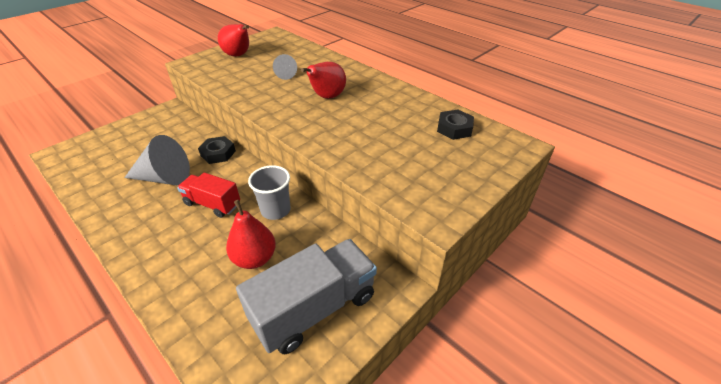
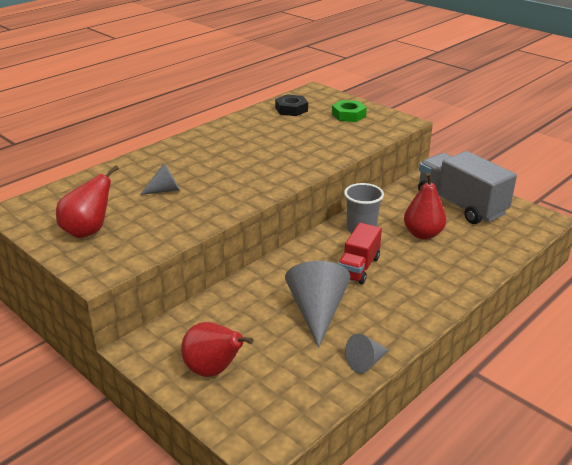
camera: 90 degrees left, 10 degrees down
black nut [198,136,236,164] -> none
red pear [301,62,346,99] -> red pear moved to [181,322,253,377]
none -> green nut [332,100,367,122]
none -> grey cone [345,333,389,374]

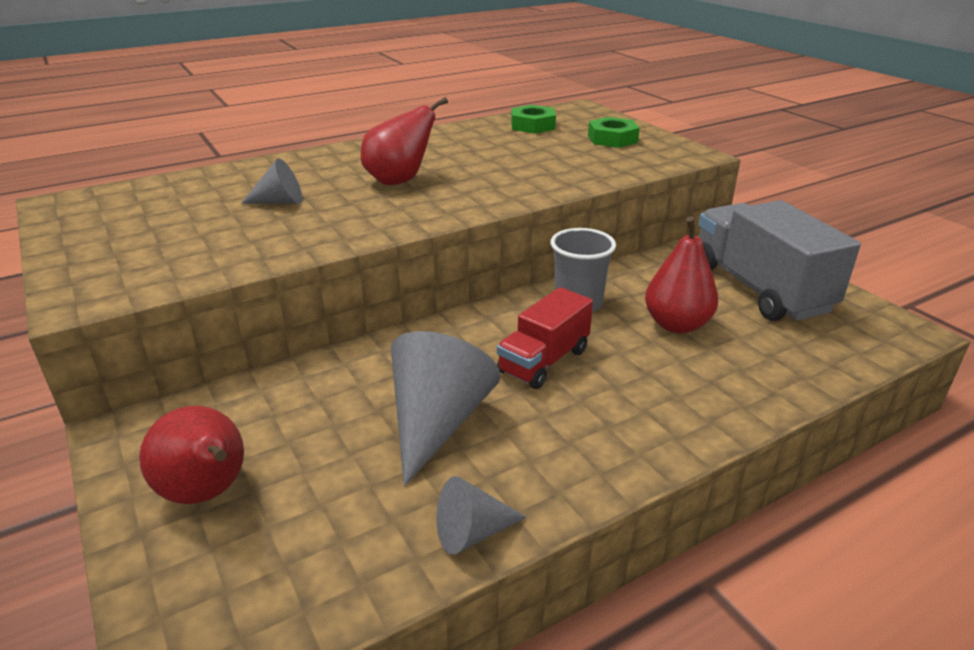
camera: 15 degrees right, 0 degrees up
red pear [56,165,119,238] -> red pear moved to [361,97,448,185]
black nut [275,94,308,116] -> green nut [511,105,556,134]

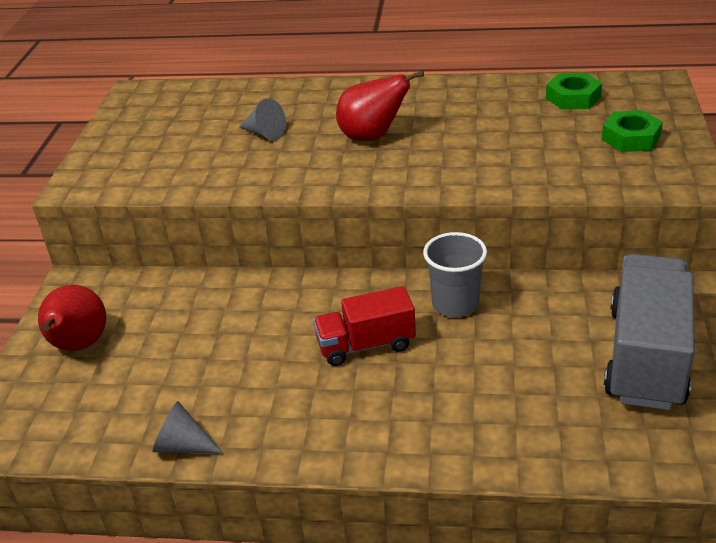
camera: 40 degrees right, 5 degrees up
grey cone [391,331,501,486] -> none
red pear [645,216,718,333] -> none

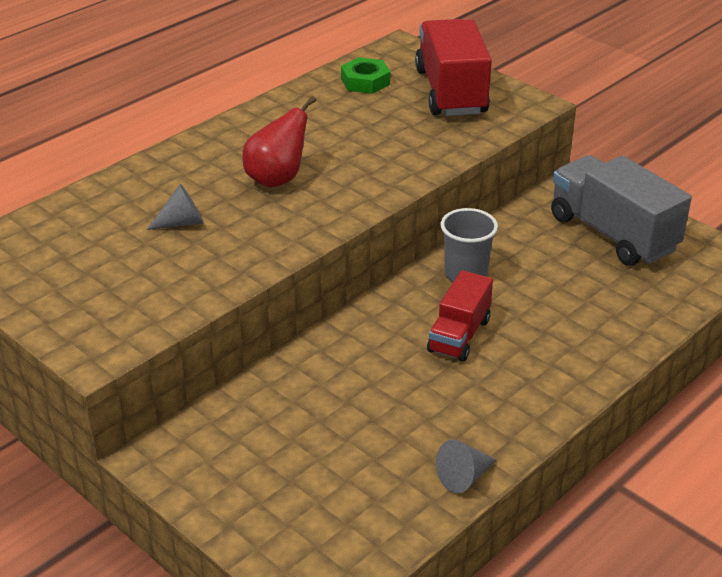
camera: 55 degrees left, 0 degrees up
red pear [38,285,106,351] -> none
green nut [602,110,663,152] -> red truck [415,19,492,116]

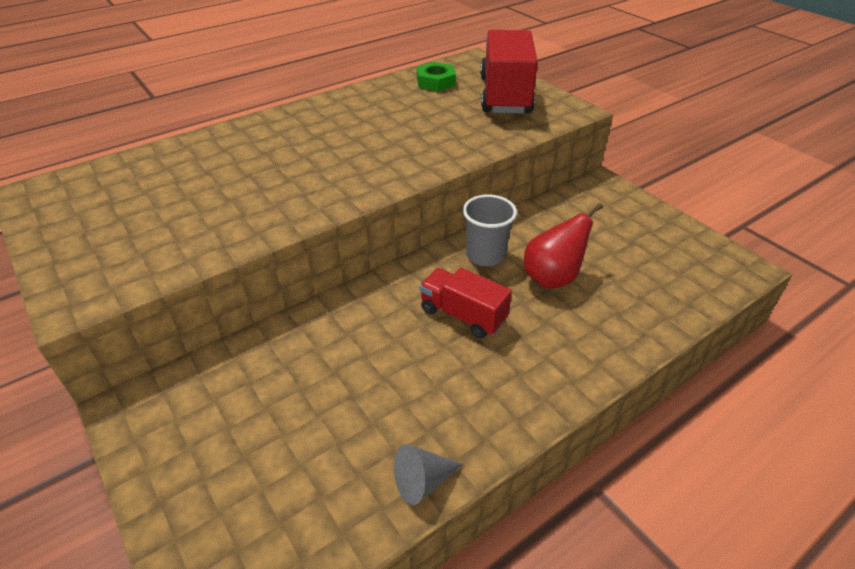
camera: 10 degrees right, 5 degrees up
grey cone [147,184,204,230] -> none
red pear [242,96,316,188] -> red pear moved to [524,203,603,289]
red truck [427,270,493,362] -> red truck turned 90 degrees clockwise [420,268,512,338]
grey truck [551,155,692,266] -> none

